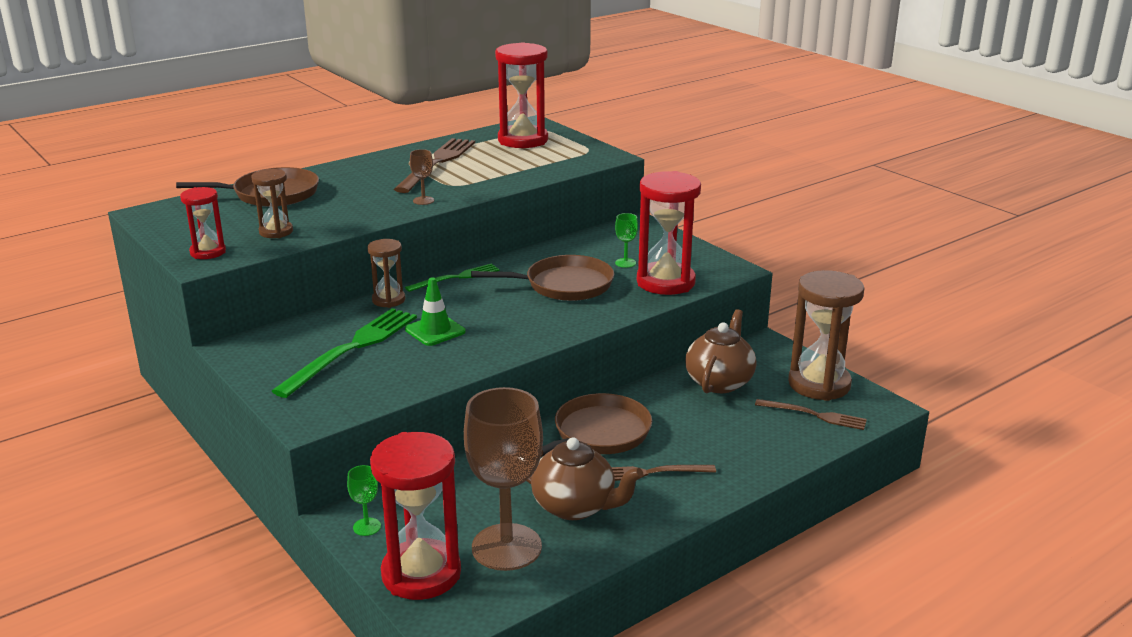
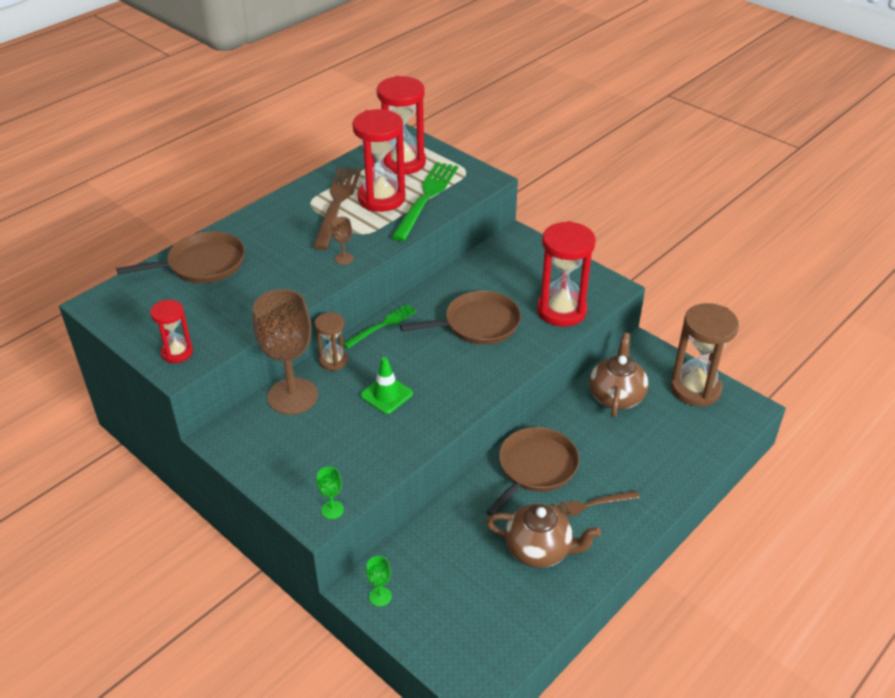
camera: 10 degrees left, 15 degrees up
brown hourglass [251,169,293,238] -> none
green fork [272,308,417,398] -> green fork moved to [391,162,458,241]
red hourglass [370,432,461,600] -> red hourglass moved to [352,109,406,212]
brown goblet [464,387,543,571] -> brown goblet moved to [253,289,318,415]
green goblet [615,213,638,268] -> green goblet moved to [317,467,344,519]
brown fork [755,399,867,430] -> none

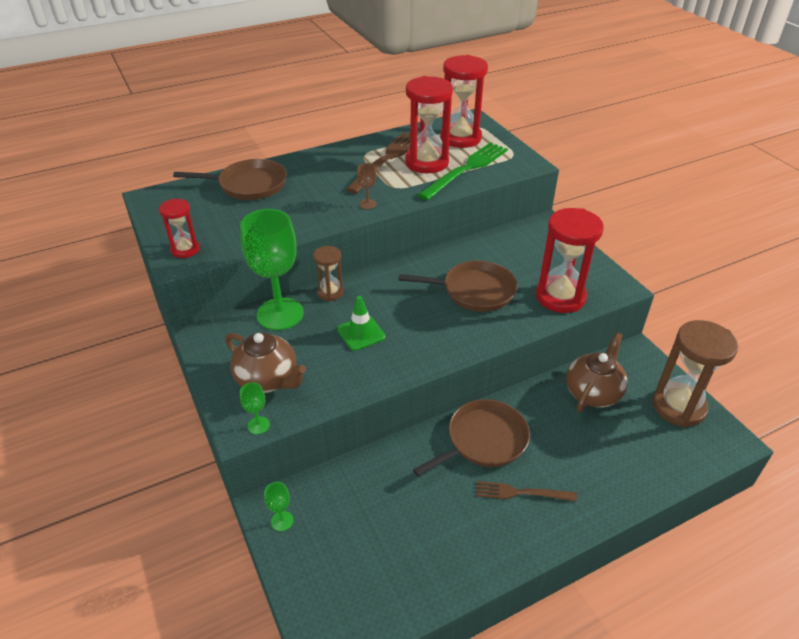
camera: 20 degrees right, 0 degrees up
brown goblet [253,289,318,415] -> green goblet [240,209,304,330]
green fork [343,304,417,349] -> none
brown teapot [486,504,601,568] -> brown teapot moved to [225,332,306,393]

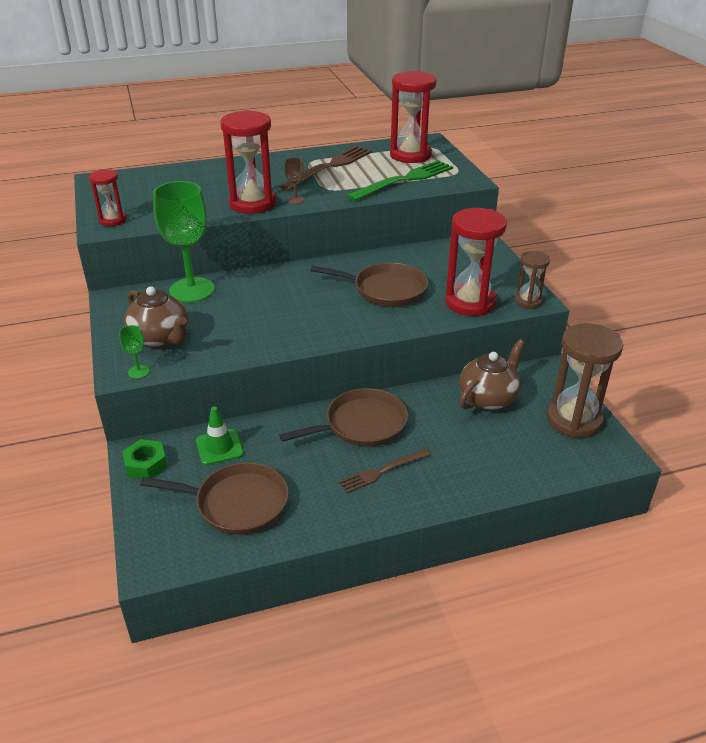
camera: 10 degrees right, 5 degrees down
brown pan [173,159,287,200] -> brown pan moved to [140,462,289,535]
green goblet [264,482,293,531] -> green nut [122,439,167,479]
brown hourglass [313,246,344,301] -> brown hourglass moved to [515,251,550,309]
green traffic cone [337,296,386,351] -> green traffic cone moved to [196,406,244,465]
red hourglass [405,76,453,173] -> red hourglass moved to [220,110,276,214]
brown fork [476,481,577,501] -> brown fork turned 45 degrees counterclockwise [339,449,431,493]

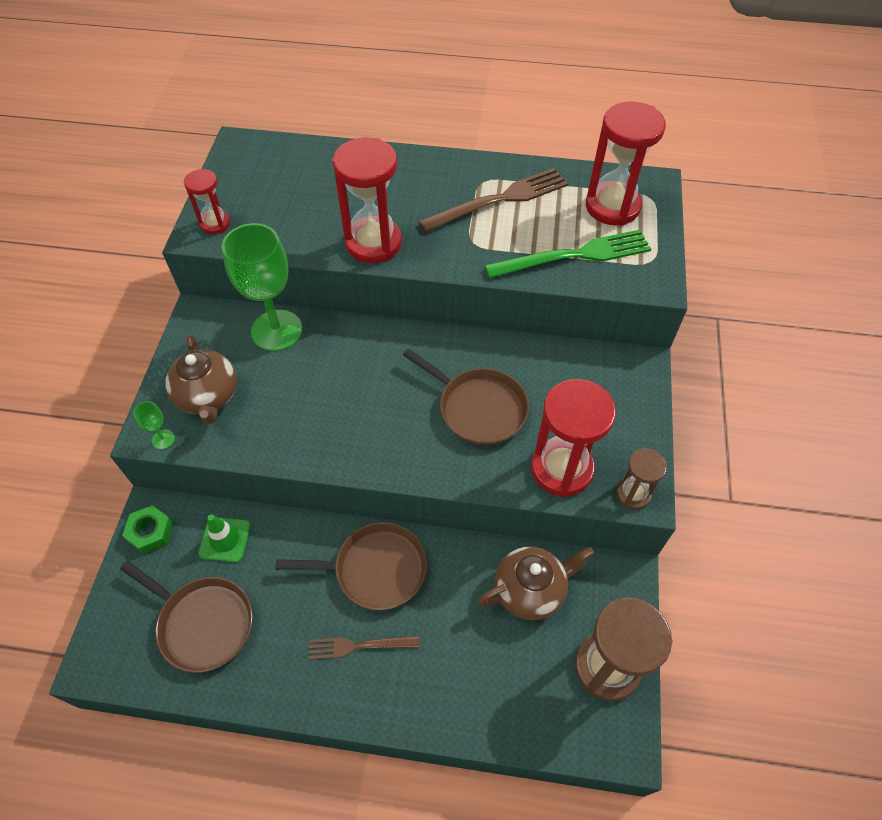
camera: 25 degrees right, 20 degrees up
brown goblet [285,158,304,204] -> none

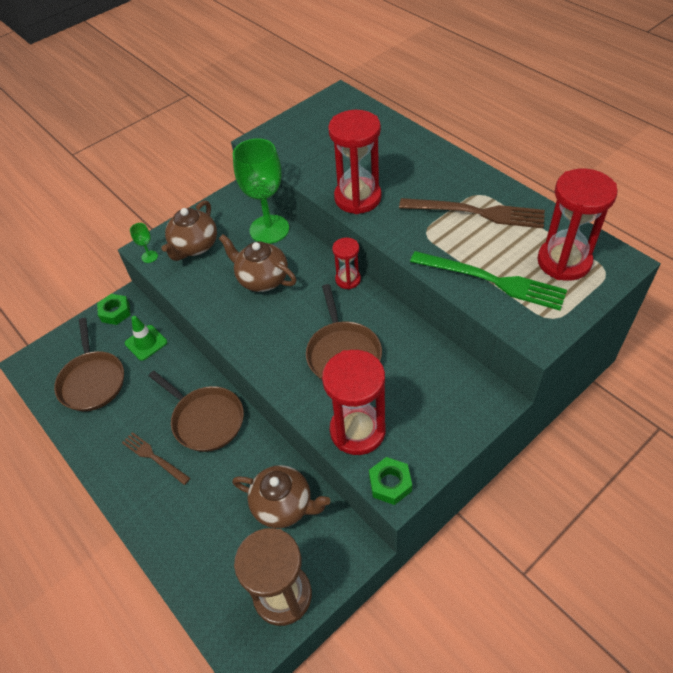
camera: 45 degrees right, 5 degrees down
red hourglass [184,169,230,234] -> red hourglass moved to [332,238,361,289]
brown hourglass [616,449,667,510] -> green nut [369,457,412,505]
none -> brown teapot [219,234,297,292]

